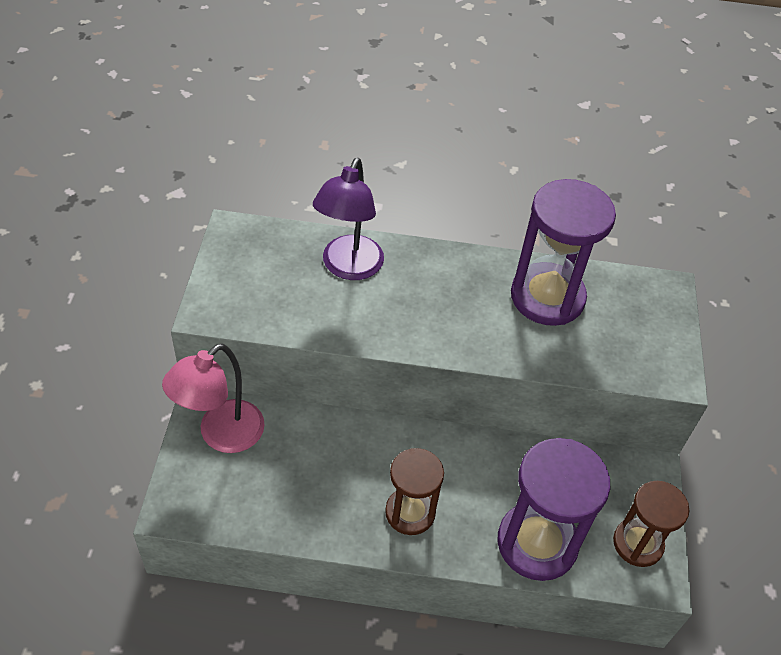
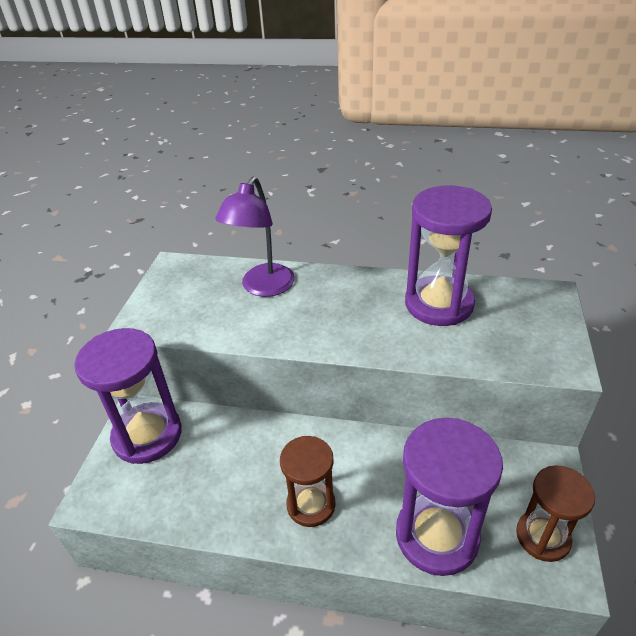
camera: 10 degrees right, 10 degrees down
pink lamp [162,344,265,453] -> purple hourglass [74,328,182,464]

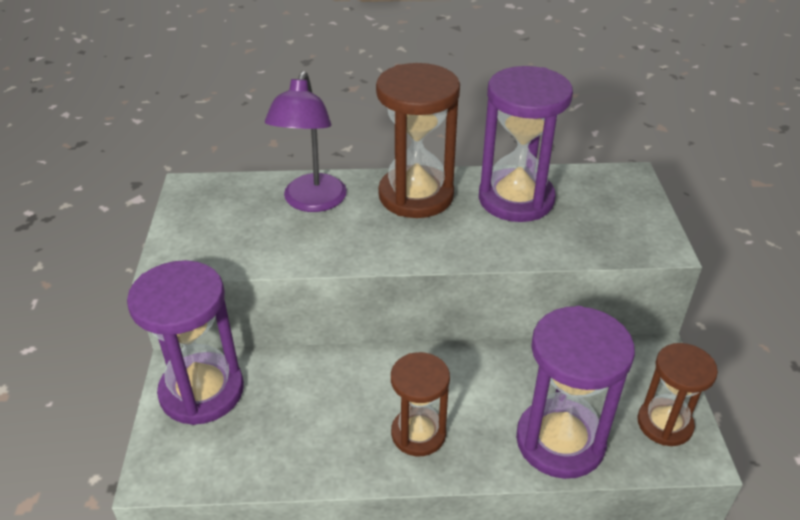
camera: 15 degrees left, 0 degrees up
none -> brown hourglass [376,63,460,218]

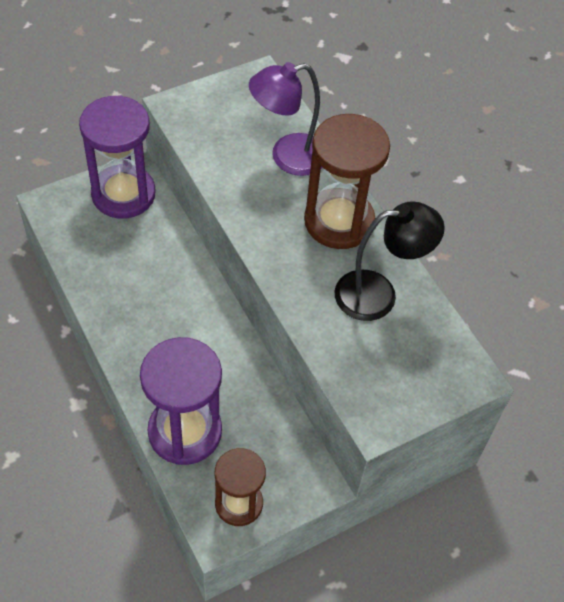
camera: 60 degrees right, 15 degrees up
brown hourglass [391,352,450,456] -> none
purple hourglass [479,66,573,222] -> black lamp [335,201,445,321]

